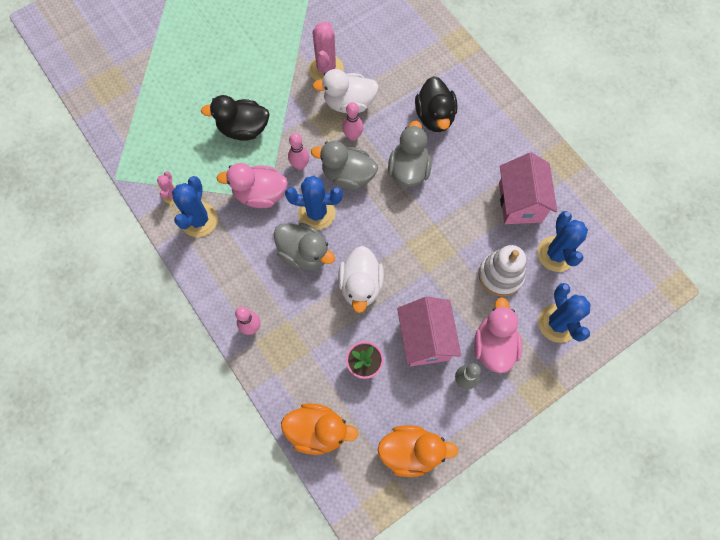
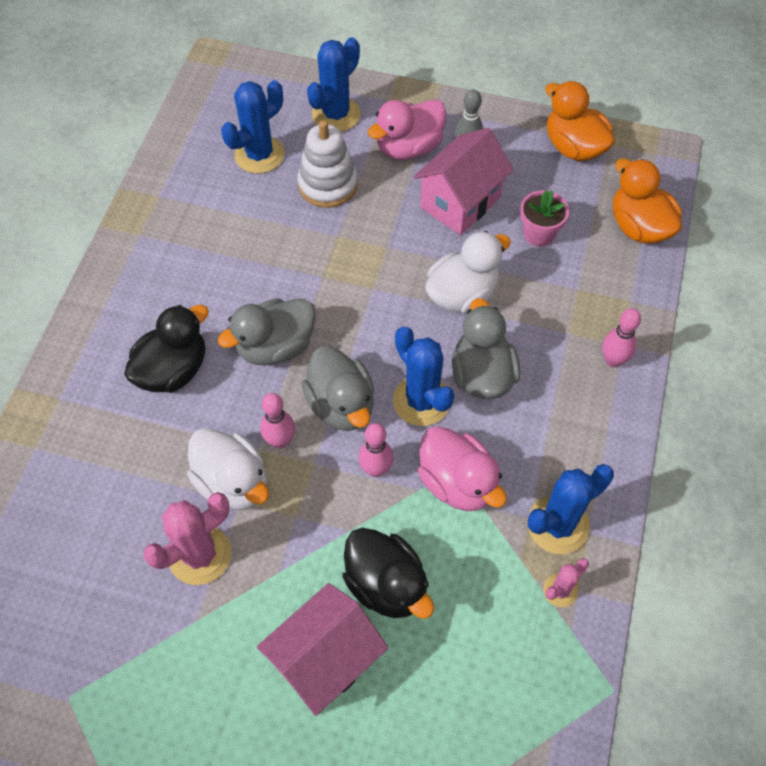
camera: 130 degrees left, 10 degrees down
pink house [499,152,557,224] -> pink house moved to [257,583,388,716]

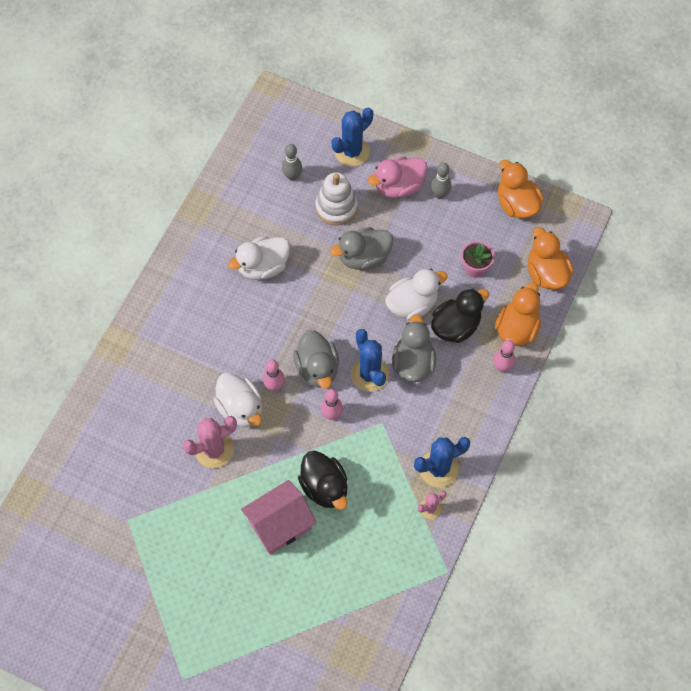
camera: 10 degrees right, 5 degrees up
black duck [124,305,209,393] -> black duck moved to [431,288,489,343]
grey duck [218,298,316,365] -> grey duck moved to [330,227,393,270]
blue cactus [221,80,284,174] -> grey bowling pin [282,144,302,181]
pink house [413,128,513,235] -> none
pink duck [418,426,507,511] -> none
none -> white duck [228,236,290,280]
none -> orange duck [495,282,541,346]

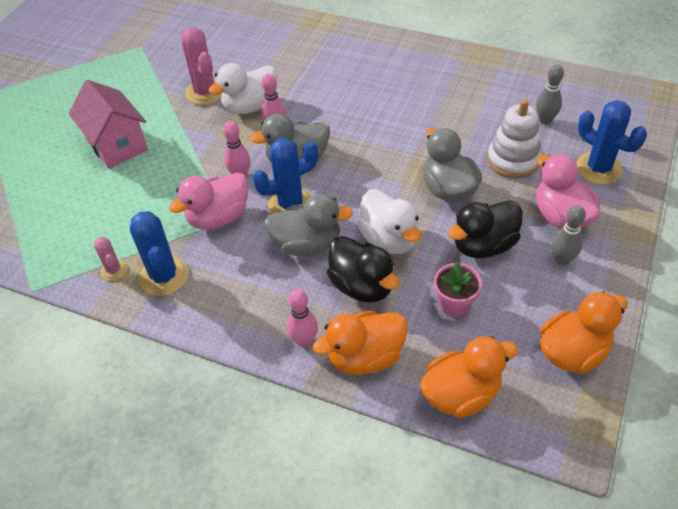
camera: 90 degrees right, 15 degrees down
white duck [228,236,290,280] -> none
black duck [298,451,348,510] -> black duck moved to [448,200,523,258]
orange duck [495,282,541,346] -> orange duck turned 135 degrees clockwise [313,311,408,375]
none -> pink duck [169,172,248,230]

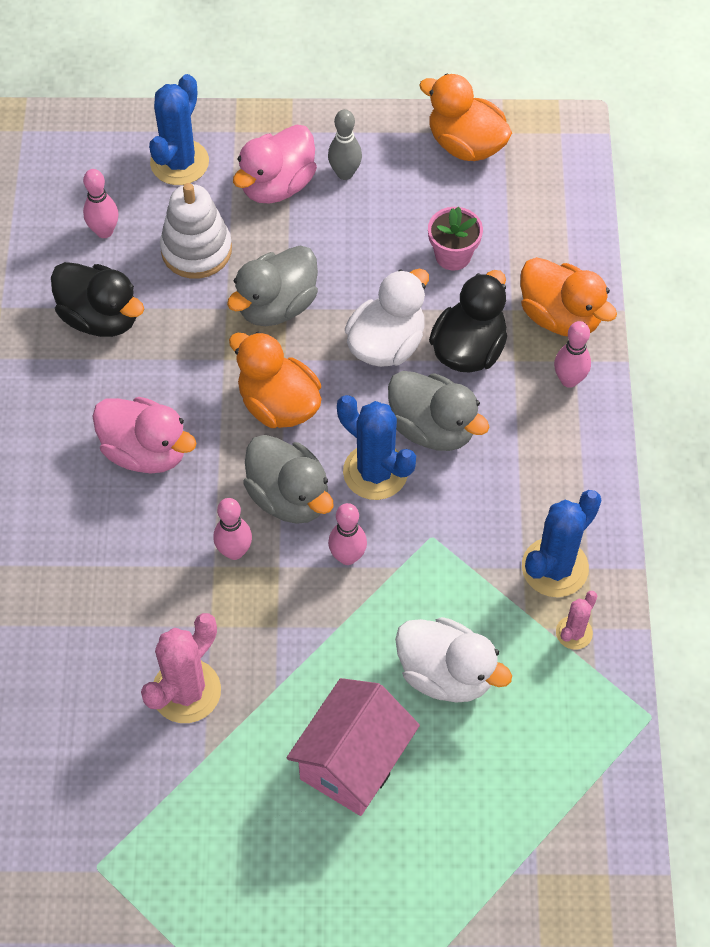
camera: 115 degrees left, 10 degrees up
pink duck [169,172,248,230] -> pink duck moved to [93,397,196,474]
white duck [209,63,277,114] -> white duck moved to [395,617,512,703]
grey duck [264,194,353,256] -> grey duck turned 150 degrees clockwise [388,371,489,451]
orange duck [420,336,518,418] -> orange duck moved to [229,332,321,428]
black duck [448,200,523,258] -> black duck moved to [51,262,144,337]
grey bowling pin [536,65,564,124] -> pink bowling pin [83,169,119,238]

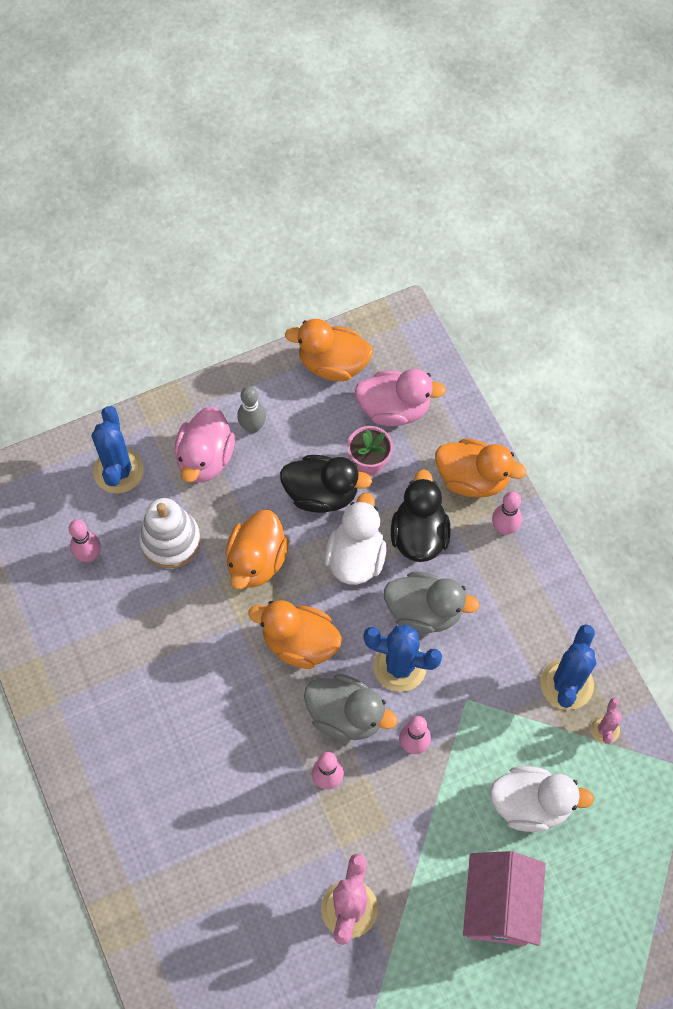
camera: 25 degrees left, 5 degrees up
black duck [51,262,144,337] -> black duck moved to [280,455,372,513]
pink duck [93,397,196,474] -> pink duck moved to [355,369,446,426]
grey duck [227,245,318,326] -> orange duck [225,510,289,590]

